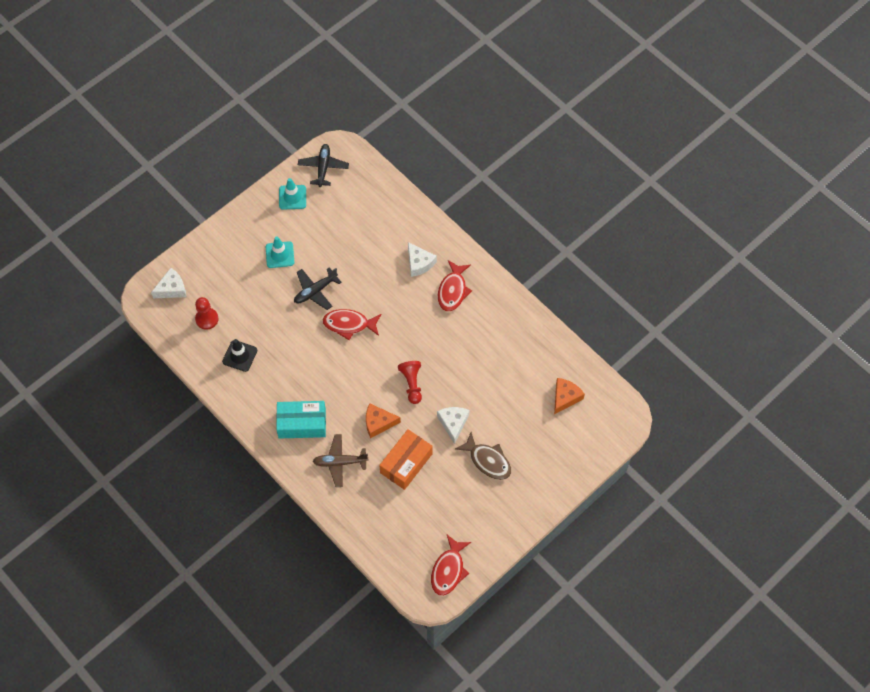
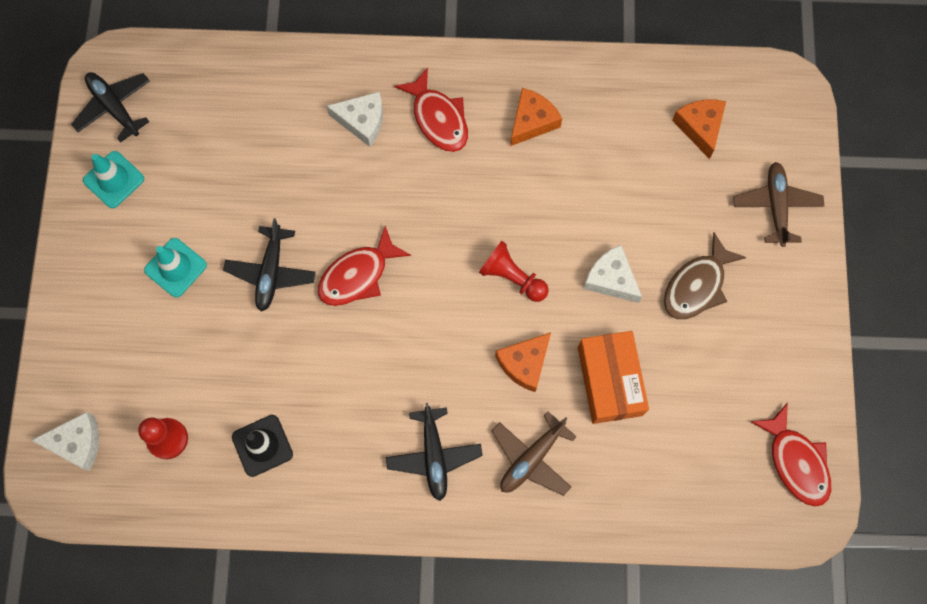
camera: 45 degrees left, 10 degrees up
white cheese [151,268,186,298] -> white cheese turned 75 degrees clockwise [31,412,99,471]
turquoise box [276,401,326,439] -> black plane [386,403,483,501]
brown fish [455,432,511,480] -> brown fish turned 135 degrees clockwise [664,233,747,320]
none -> orange cheese [510,88,562,146]
none -> brown plane [733,162,824,247]

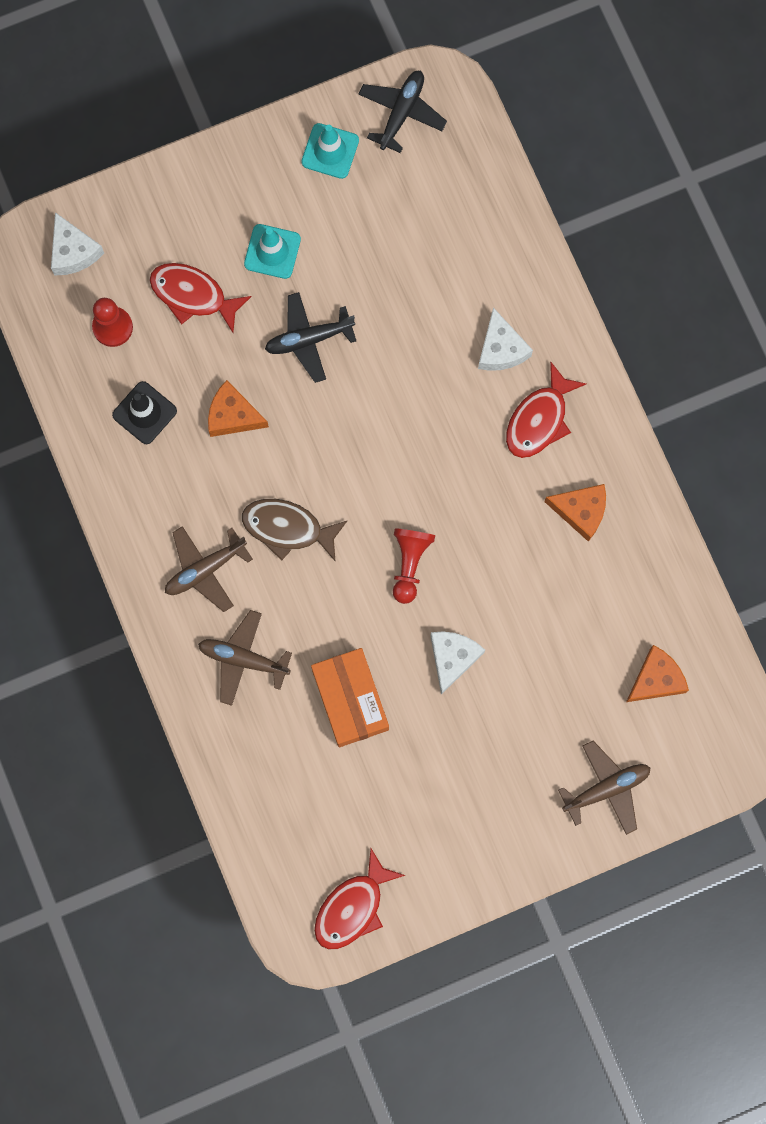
camera: 65 degrees right, 5 degrees up
red fish [318,226,411,306] -> red fish moved to [150,263,252,333]
black plane [386,403,483,501] -> brown plane [165,526,253,612]
orange cheese [495,332,551,392] -> orange cheese moved to [208,380,269,437]
orange box [578,331,649,424] -> orange box turned 75 degrees counterclockwise [311,648,389,747]
brown fish [664,233,747,320] -> brown fish moved to [242,499,347,561]

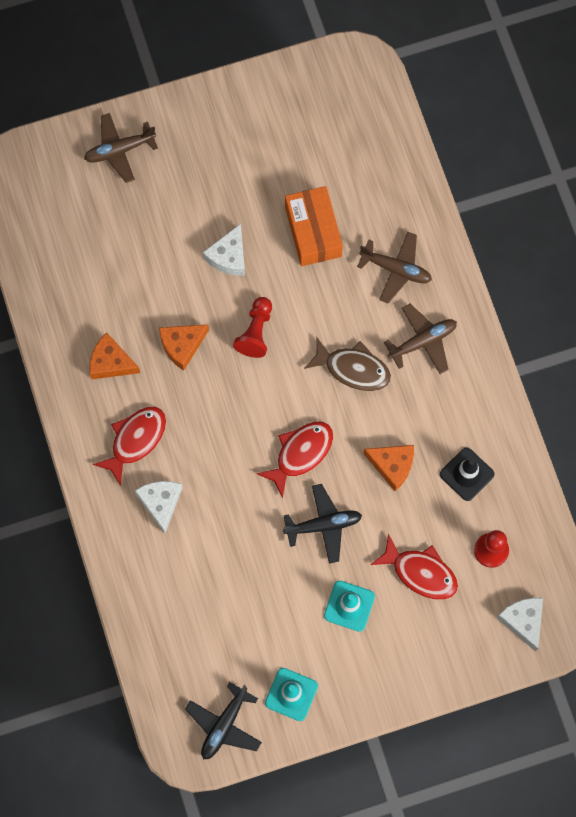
camera: 175 degrees left, 5 degrees down
red fish [314,849,406,949] -> red fish moved to [256,421,333,498]
orange cheese [626,645,689,702] -> orange cheese moved to [159,324,209,371]

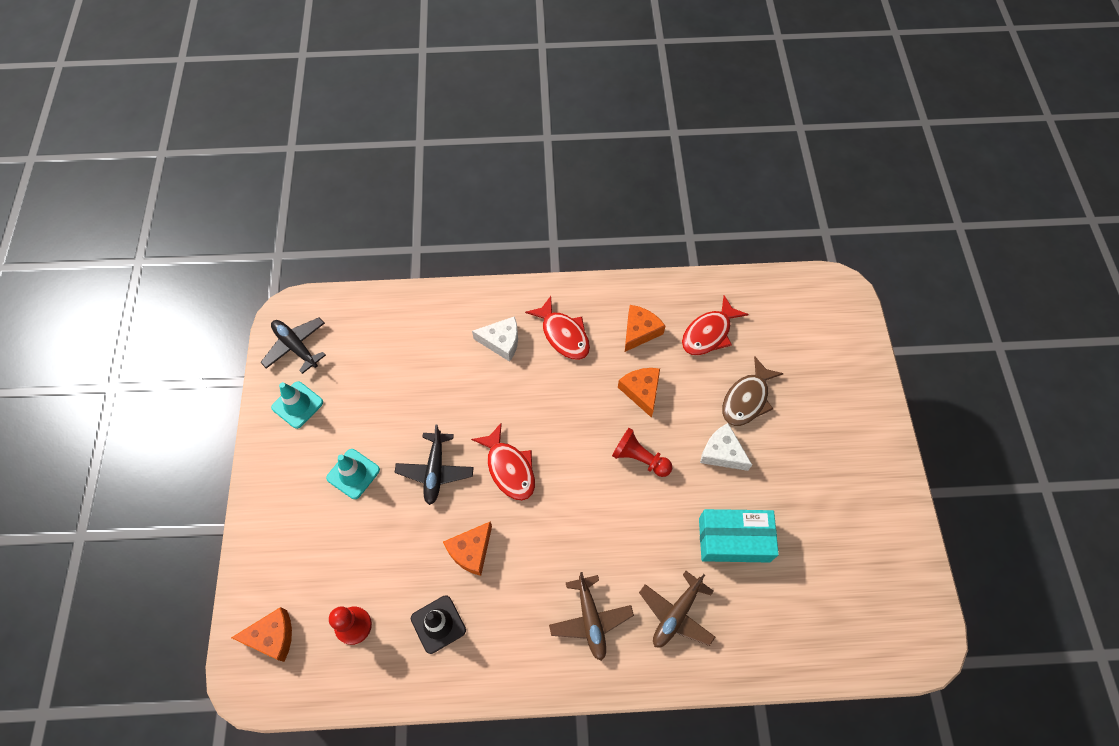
camera: 105 degrees right, 10 degrees down
brown plane [84,113,158,183] -> none
orange box [285,186,343,266] -> turquoise box [699,509,779,563]
brown fish [304,336,391,391] -> brown fish moved to [722,356,784,426]
red fish [371,534,458,600] -> red fish moved to [682,295,749,355]
white cheese [497,598,543,651] -> orange cheese [231,607,292,662]

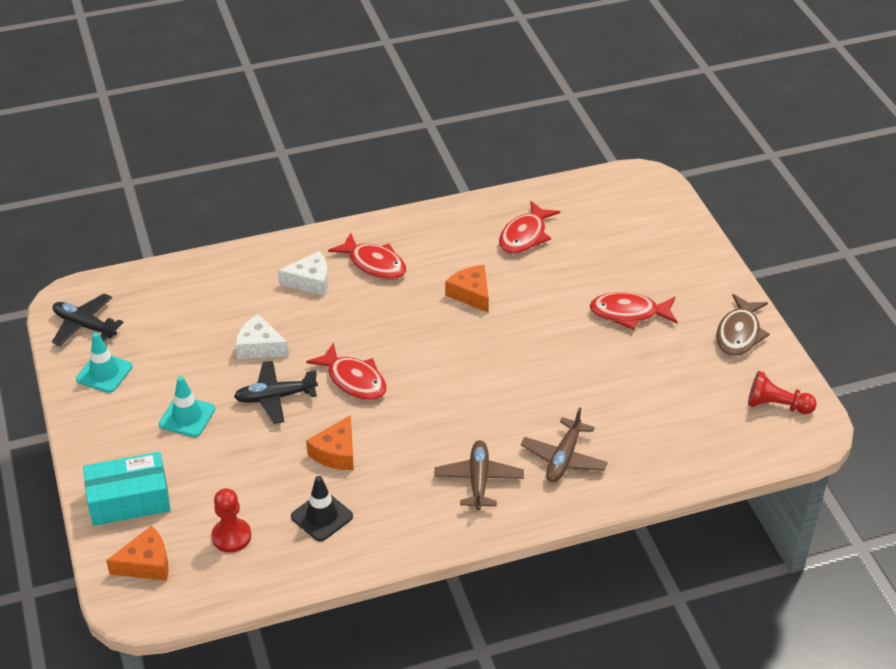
camera: 15 degrees left, 20 degrees down
black plane [394,425,474,505] -> black plane turned 90 degrees clockwise [234,361,318,424]
brown plane [549,572,634,661] -> brown plane turned 150 degrees counterclockwise [434,440,524,510]
red pawn [612,428,672,477] -> red pawn moved to [748,371,817,414]
orange cheese [625,305,665,352] -> none
turquoise box [699,509,779,563] -> turquoise box moved to [83,452,171,526]
white cheese [700,423,752,471] -> white cheese moved to [235,314,289,359]
brown fish [722,356,784,426] -> brown fish moved to [716,294,770,356]
none -> red fish [590,292,677,330]

